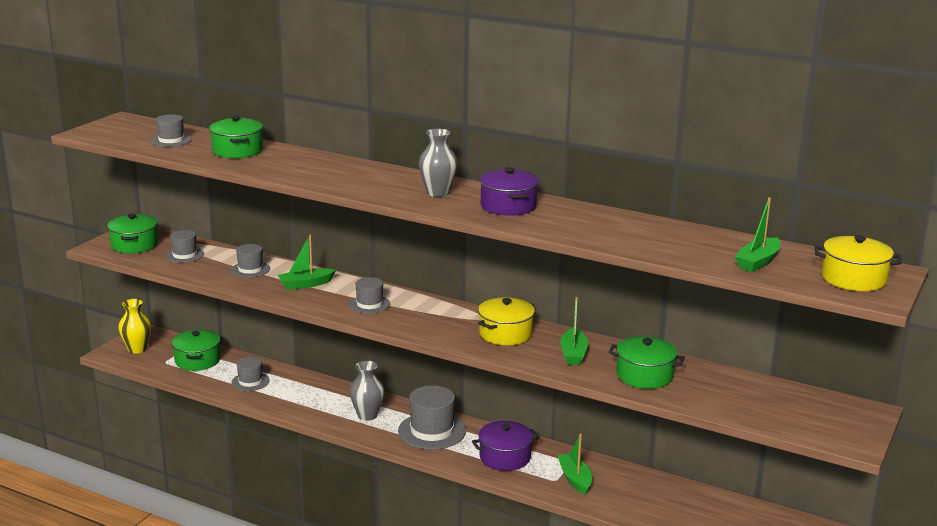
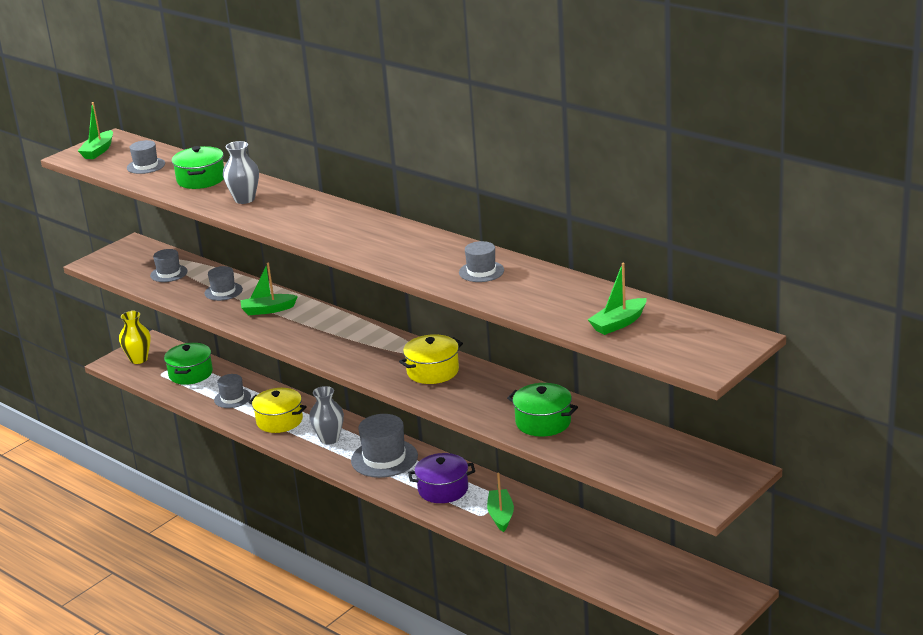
camera: 15 degrees right, 5 degrees up
green pot [107,213,158,253] -> none
grey hat [349,277,390,314] -> grey hat moved to [459,241,504,282]
grey vase [419,129,458,197] -> grey vase moved to [223,141,259,204]
purple pot [479,167,539,216] -> none
green boat [560,297,588,365] -> green boat moved to [78,102,113,159]
yellow pot [815,235,902,291] -> yellow pot moved to [248,388,307,433]

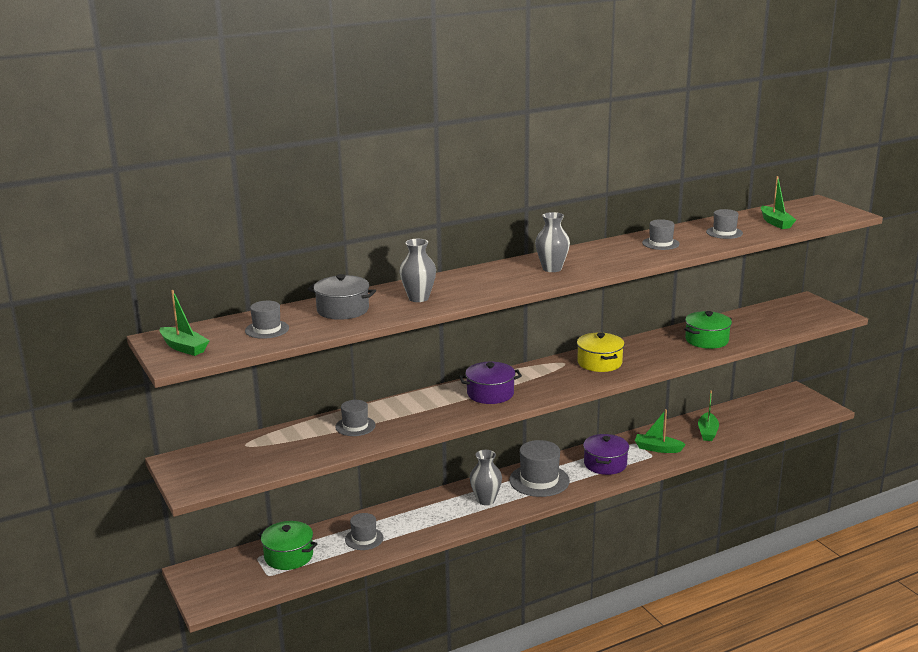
camera: 70 degrees left, 5 degrees down
yellow vase [119,311,151,364] -> none
grey hat [150,249,188,282] -> grey hat moved to [706,209,743,239]
green pot [172,146,224,189] -> grey pot [308,274,376,320]
green boat [240,263,298,315] -> green boat moved to [698,390,719,441]
yellow pot [248,388,307,433] -> none
none -> purple pot [459,362,522,404]
none -> grey vase [535,212,570,272]

